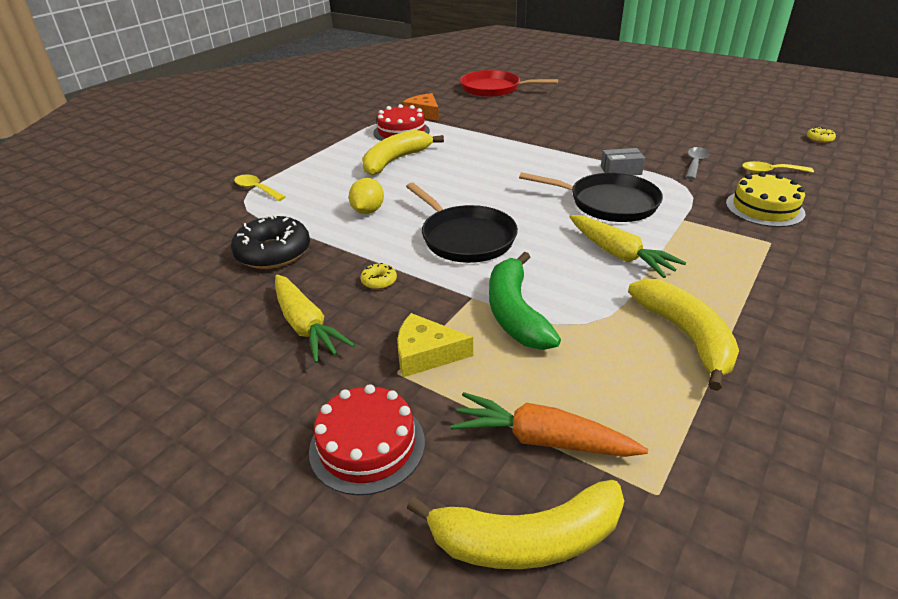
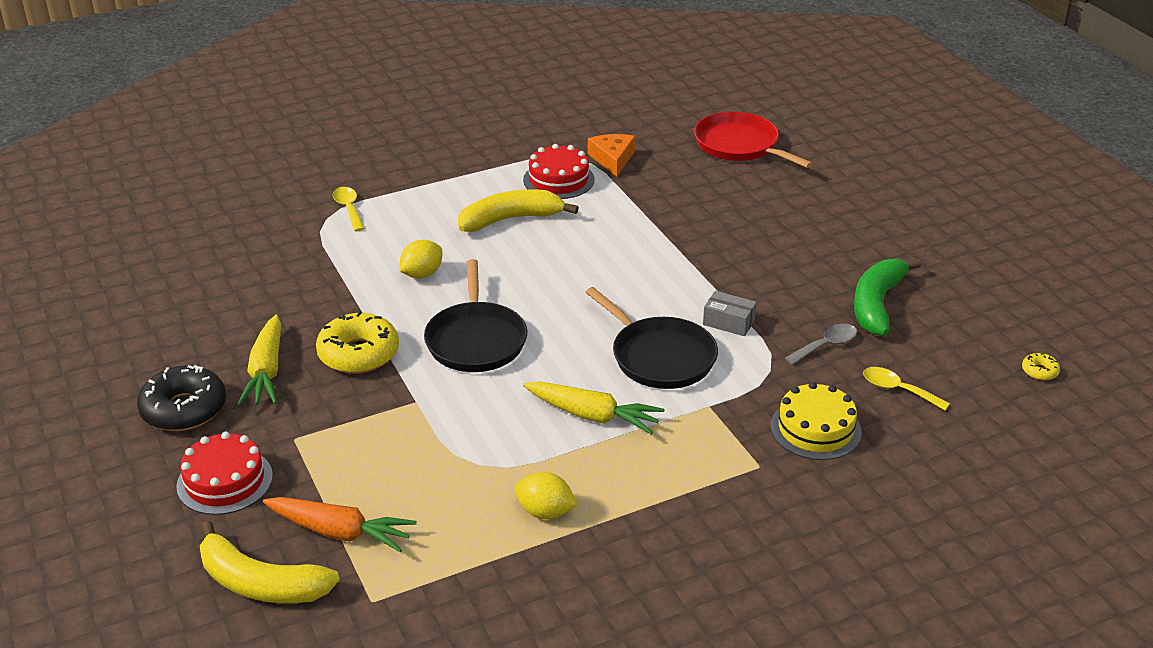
camera: 30 degrees right, 0 degrees up
black donut [231,214,310,269] -> black donut moved to [137,365,226,431]
yellow donut [361,263,397,289] -> yellow donut [316,311,399,374], size x2.27
yellow cheese [397,313,473,377] -> none
orange carrot [450,392,648,457] -> orange carrot turned 150 degrees clockwise [263,497,417,552]
green banana [489,252,561,350] -> green banana moved to [854,259,922,335]
yellow carrot [570,215,687,278] -> yellow carrot turned 60 degrees counterclockwise [523,382,664,434]
yellow banana [628,279,739,391] -> yellow lemon [515,472,578,519]

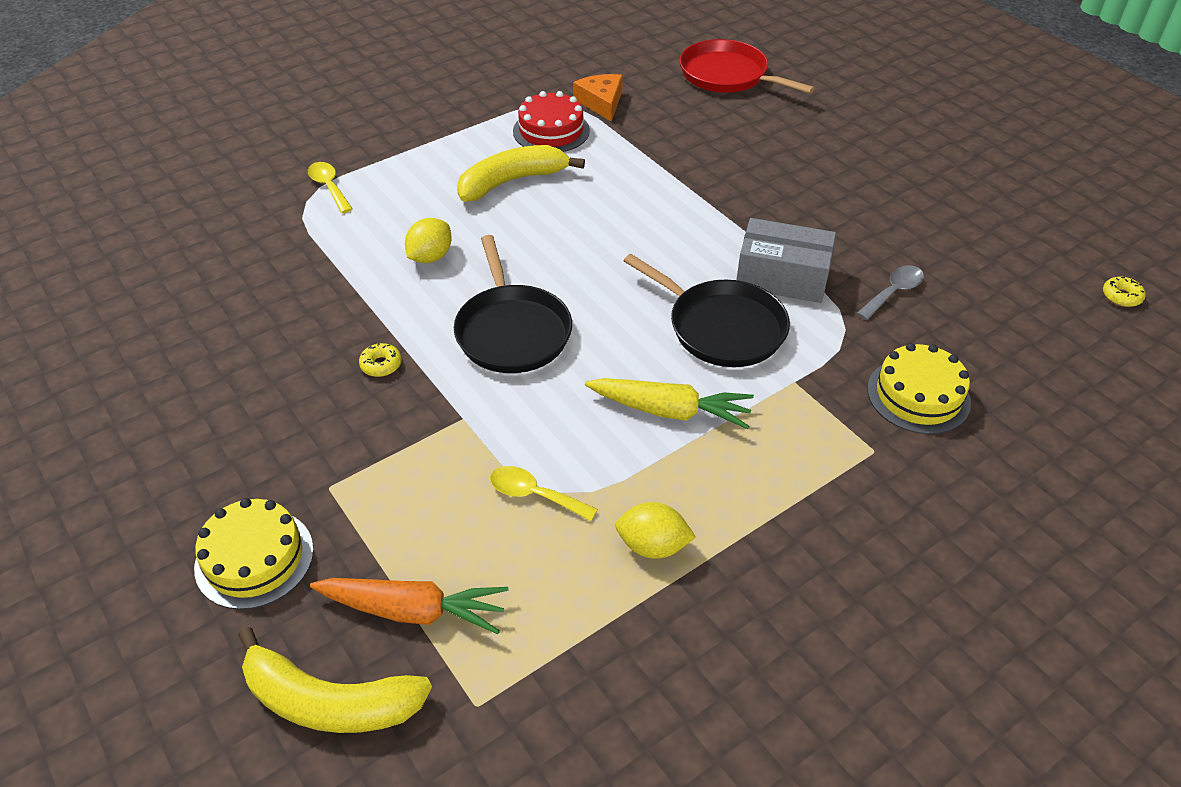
camera: 10 degrees left, 10 degrees up
black donut [137,365,226,431] -> none
red cake [176,432,273,515] -> yellow cake [194,498,314,610]
yellow carrot [237,315,281,405] -> none
yellow donut [316,311,399,374] -> yellow donut [359,343,402,377], size x0.44
grey box [703,291,757,336] -> grey box [736,218,836,303], size x1.75
green banana [854,259,922,335] -> none
yellow spoon [863,367,950,410] -> yellow spoon moved to [490,466,598,521]

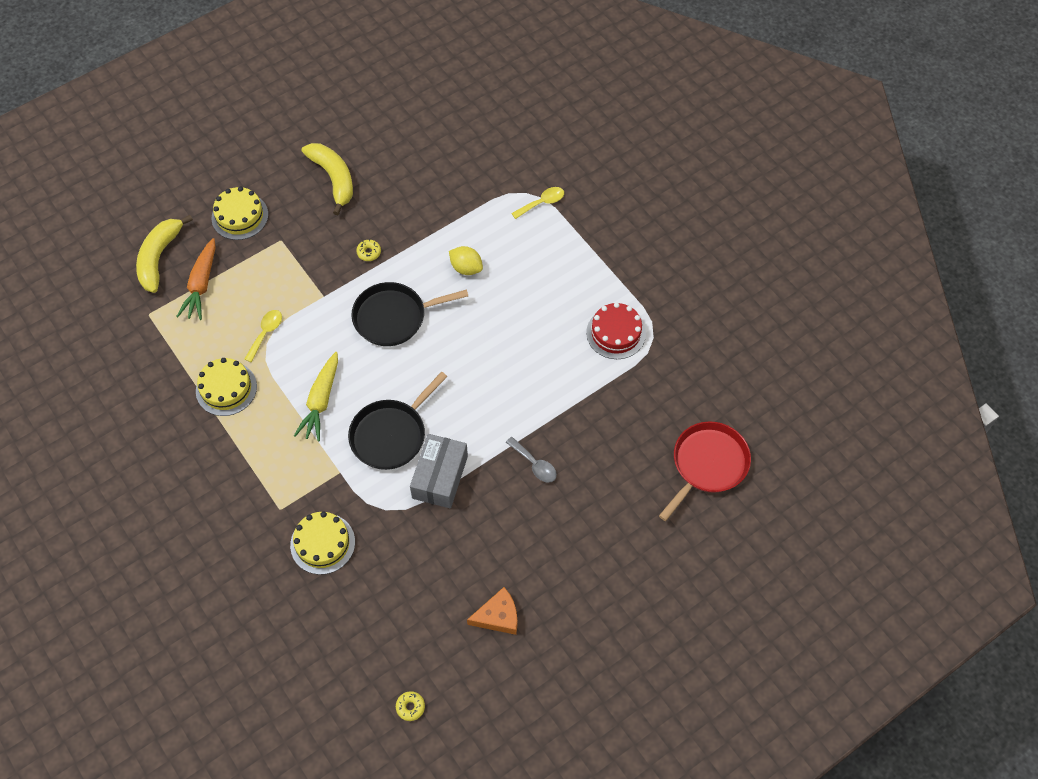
camera: 90 degrees right, 15 degrees up
yellow banana [457,145,585,202] -> yellow banana moved to [302,143,353,215]
orange cheese [573,74,623,122] -> orange cheese moved to [467,587,517,635]
yellow lemon [615,502,696,559] -> yellow cake [196,358,257,416]
grey spoon [857,265,924,320] -> grey spoon moved to [506,437,557,483]

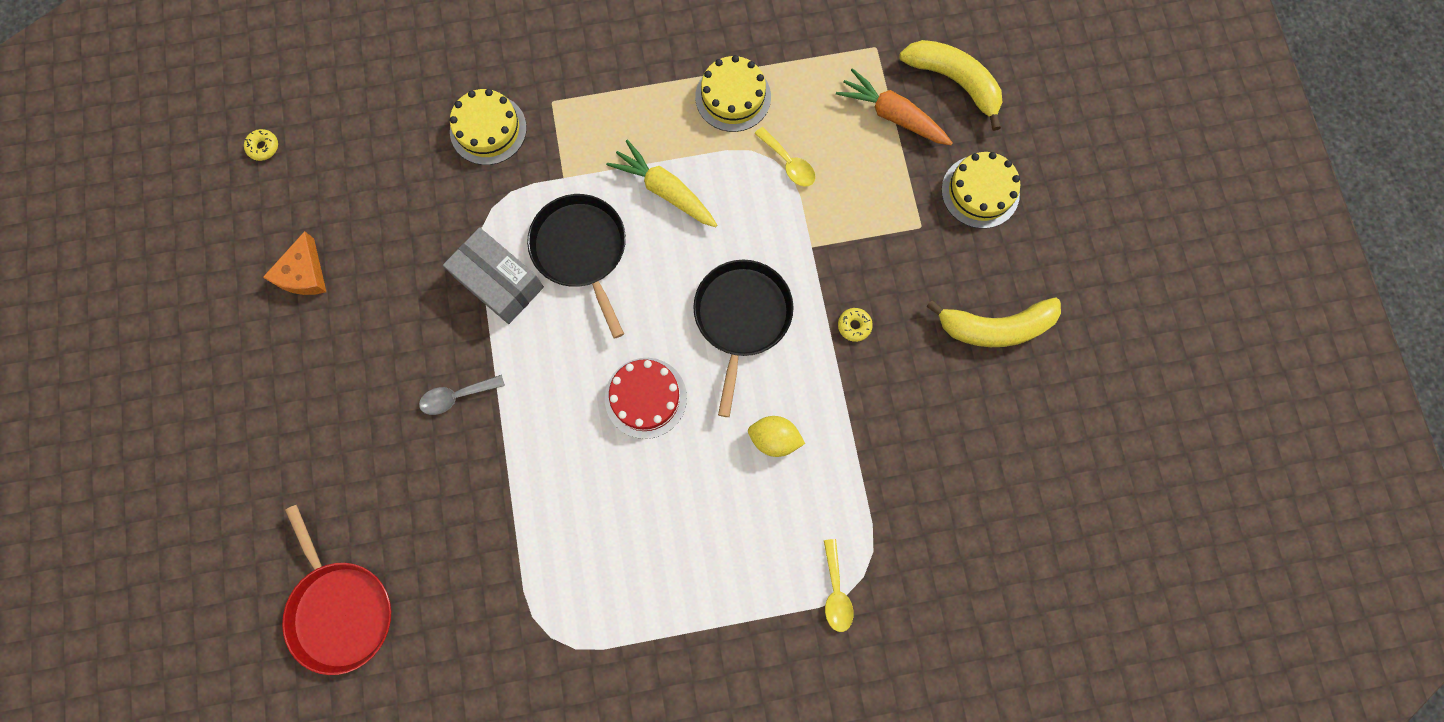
camera: 115 degrees right, 15 degrees up
yellow lemon [449,246,483,275] -> yellow lemon turned 45 degrees clockwise [748,416,805,457]
red cake [586,302,646,359] -> red cake moved to [605,358,687,439]

